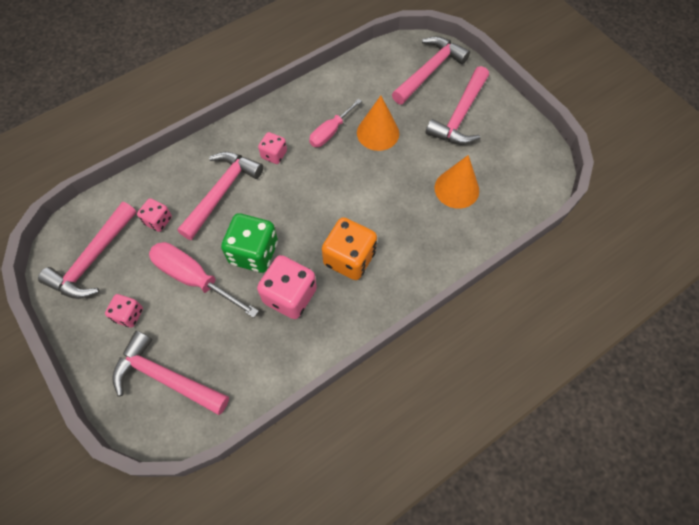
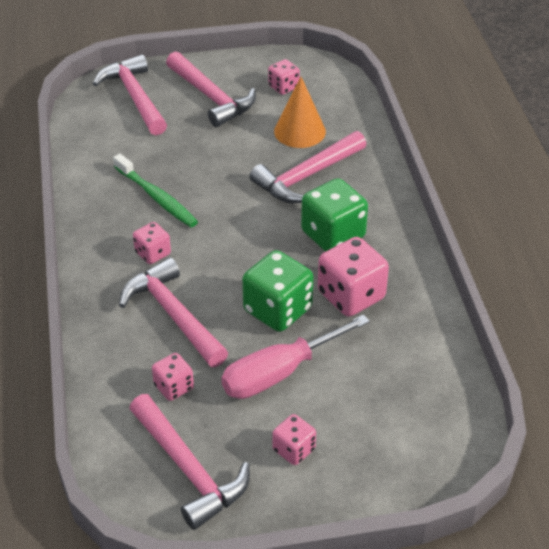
camera: 65 degrees left, 20 degrees down
pink hammer [112,331,229,415] -> pink hammer moved to [250,131,366,203]
pink screwdriver [309,99,362,147] -> green toothbrush [113,154,198,227]
orange dice [322,217,377,280] -> green dice [301,178,368,252]
orange cone [357,96,399,151] -> none
none -> pink dice [268,59,300,95]

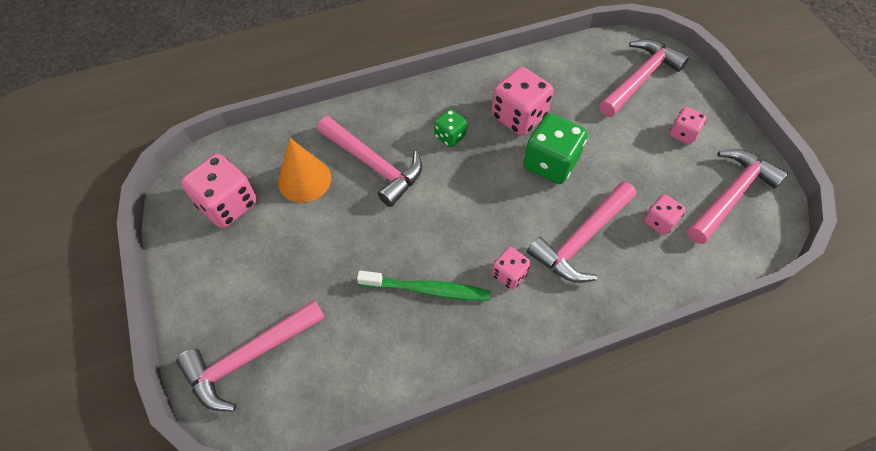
camera: 100 degrees left, 15 degrees up
green toothbrush [113,154,198,227] -> green toothbrush turned 60 degrees clockwise [357,271,490,301]
pink hammer [166,51,256,127] -> pink hammer moved to [599,39,689,117]
pink screwdriver [221,314,370,399] -> none
pink dice [268,59,300,95] -> pink dice [181,154,257,228], size x1.80
green dice [301,178,368,252] -> green dice [434,109,467,147], size x0.55

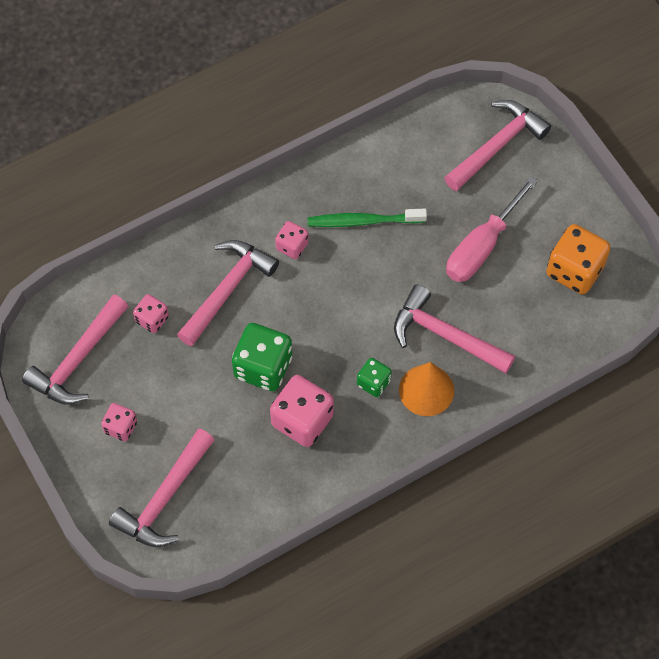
camera: 170 degrees right, 5 degrees up
pink dice [181,154,257,228] -> orange dice [546,224,611,294]
orange cone [278,138,331,203] -> orange cone moved to [399,362,454,416]
none -> pink screwdriver [446,176,538,282]

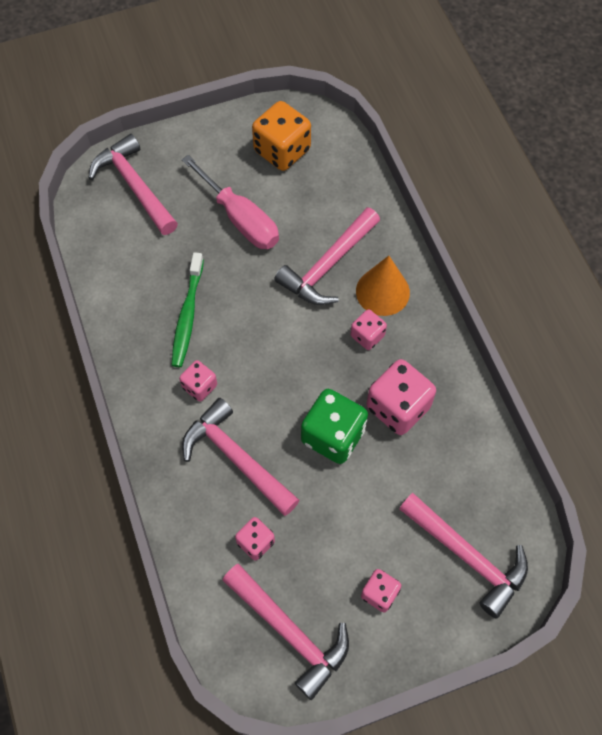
camera: 80 degrees left, 0 degrees up
green dice [357,358,392,397] -> pink dice [350,309,387,350]

